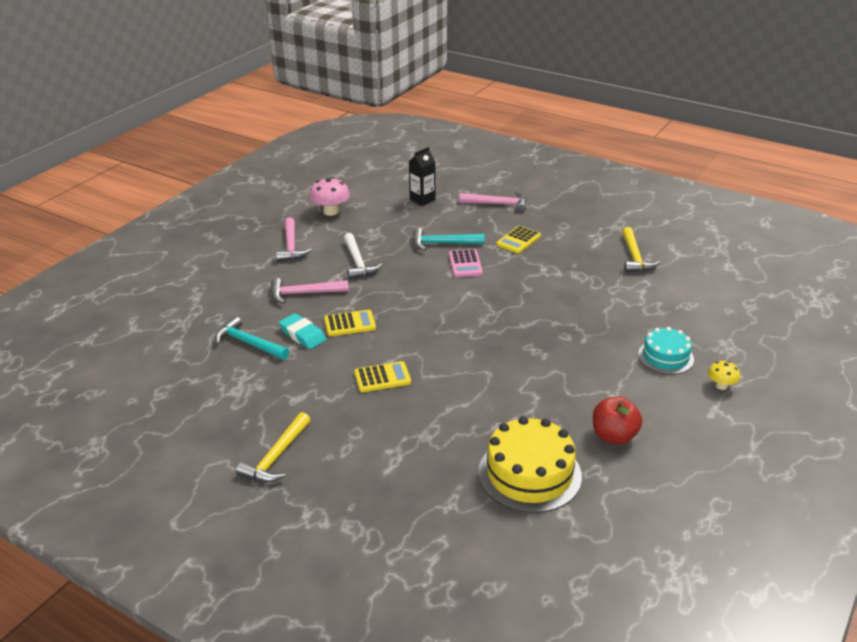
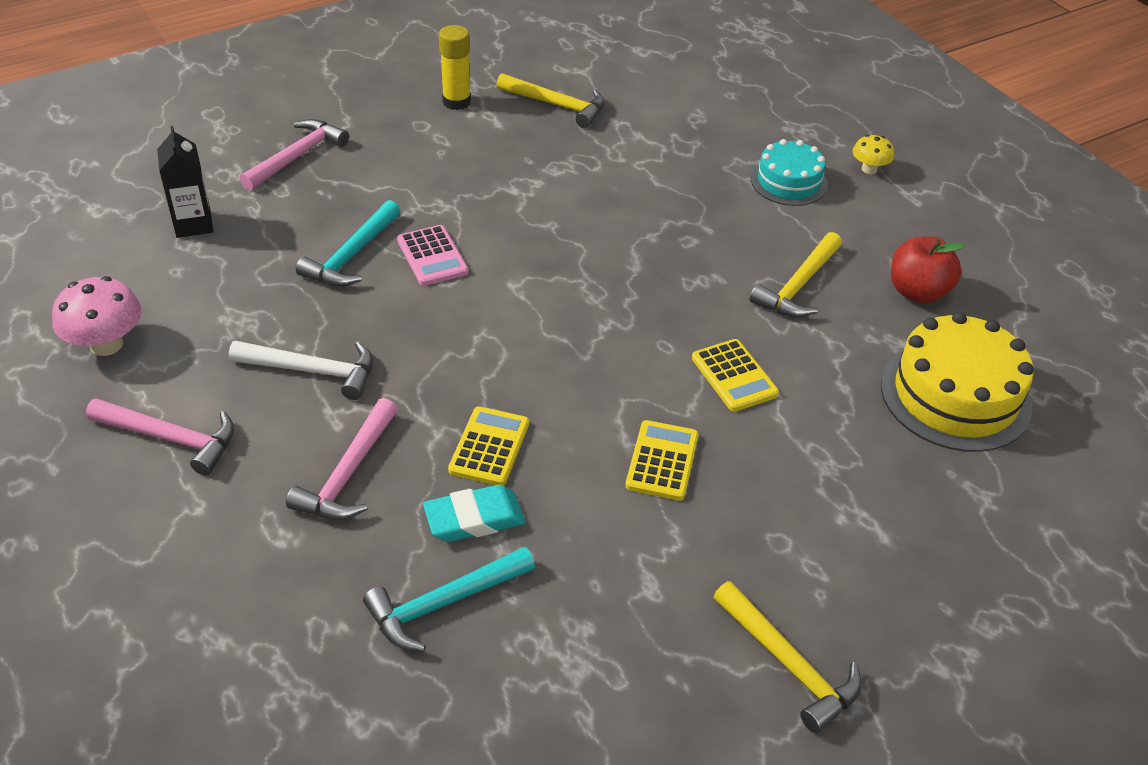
camera: 65 degrees left, 10 degrees up
pink calculator [449,249,483,277] -> pink calculator turned 45 degrees clockwise [397,225,468,286]
yellow calculator [496,226,541,254] -> yellow calculator moved to [692,339,779,412]
none -> yellow glue stick [439,25,471,110]
none -> yellow hammer [750,232,842,318]

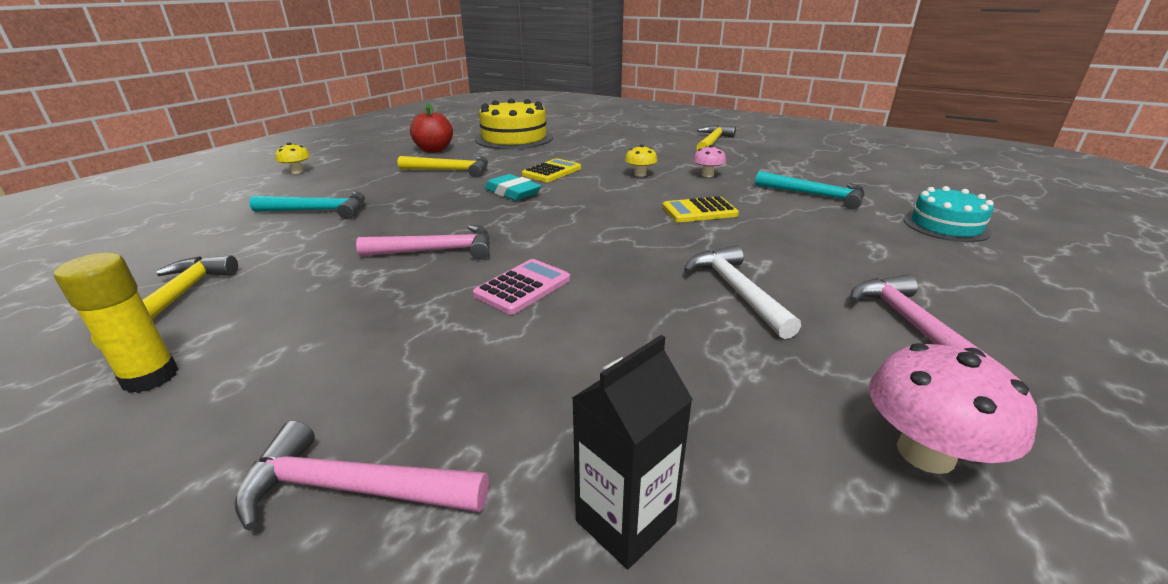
camera: 115 degrees left, 15 degrees down
pink hammer [286,398,397,520] -> pink hammer moved to [356,225,490,260]
turquoise hammer [296,200,401,287] -> turquoise hammer moved to [249,191,365,219]
turquoise eraser [423,485,525,542] -> turquoise eraser moved to [485,174,541,201]
yellow calculator [625,420,699,501] -> yellow mushroom [625,145,657,177]
turquoise cake [751,139,828,206] -> turquoise cake moved to [903,186,994,242]
none -> pink mushroom [693,145,726,177]

